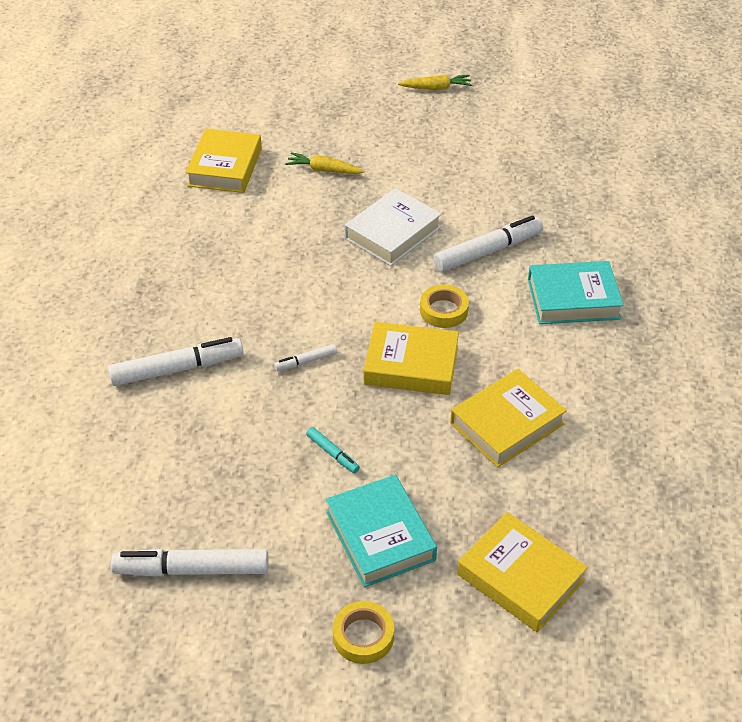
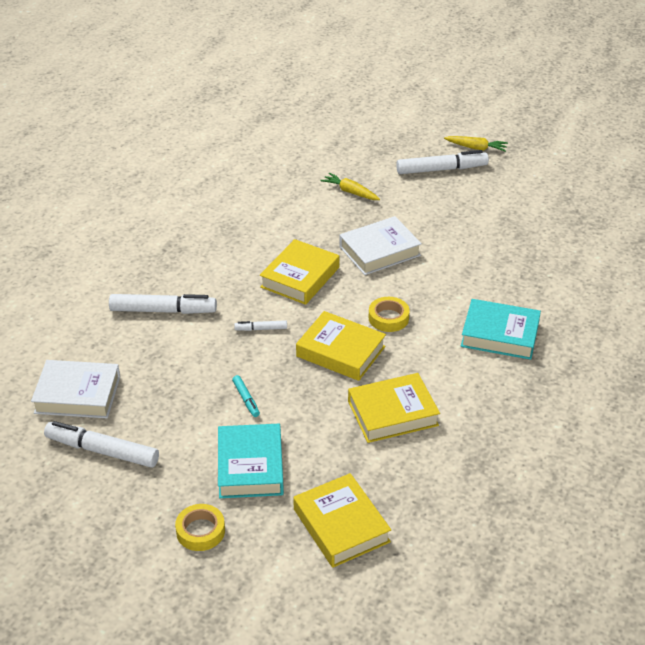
camera: 20 degrees right, 5 degrees down
yellow book [185,129,262,193] -> yellow book moved to [260,239,339,305]
white marker [433,215,543,272] -> white marker moved to [396,150,489,174]
none -> white book [31,360,120,418]

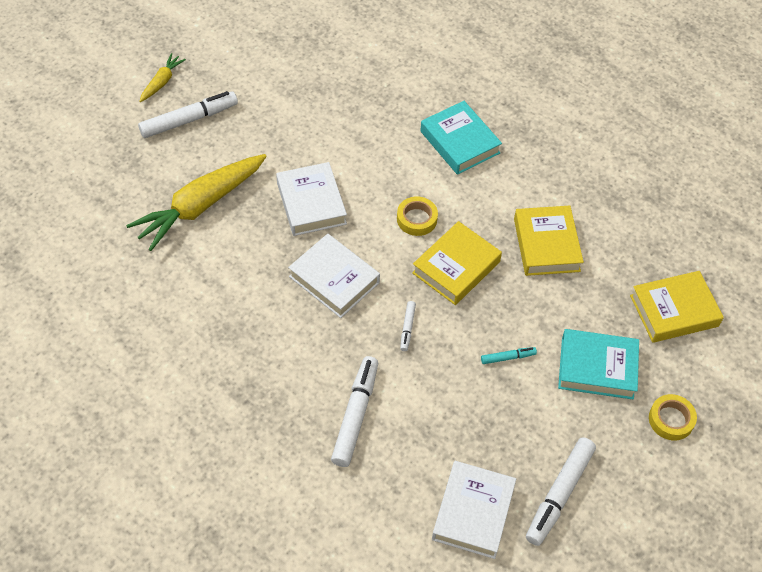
camera: 80 degrees left, 15 degrees up
yellow book [260,239,339,305] -> white book [288,234,380,318]
yellow carrot [320,173,380,200] -> yellow carrot [126,154,267,251], size x2.10
white marker [396,150,489,174] -> white marker turned 60 degrees clockwise [138,91,238,138]
turquoise book [461,299,541,360] -> turquoise book turned 60 degrees counterclockwise [420,101,502,175]

